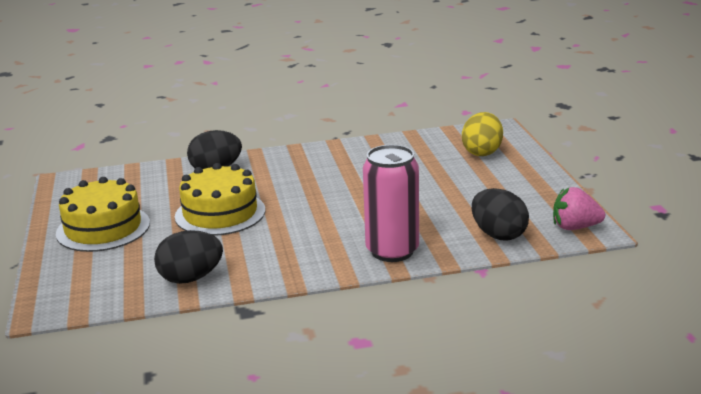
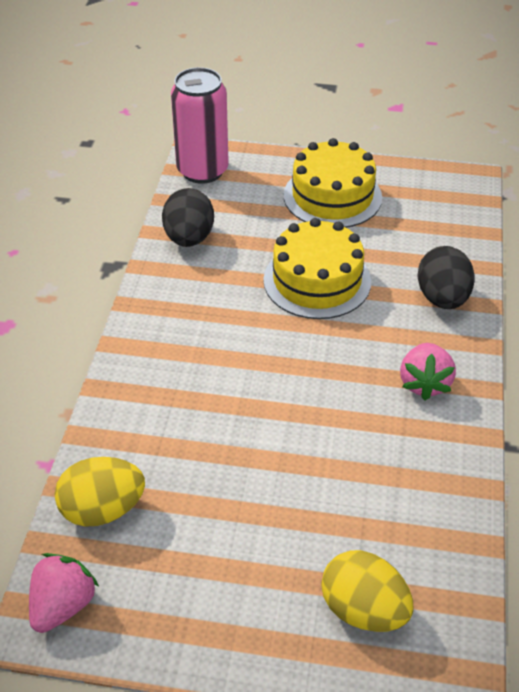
camera: 110 degrees right, 20 degrees up
pink can [363,145,419,262] -> pink can moved to [171,67,229,184]
black egg [472,188,529,240] -> yellow egg [55,457,145,527]
none -> pink strawberry [400,343,456,400]

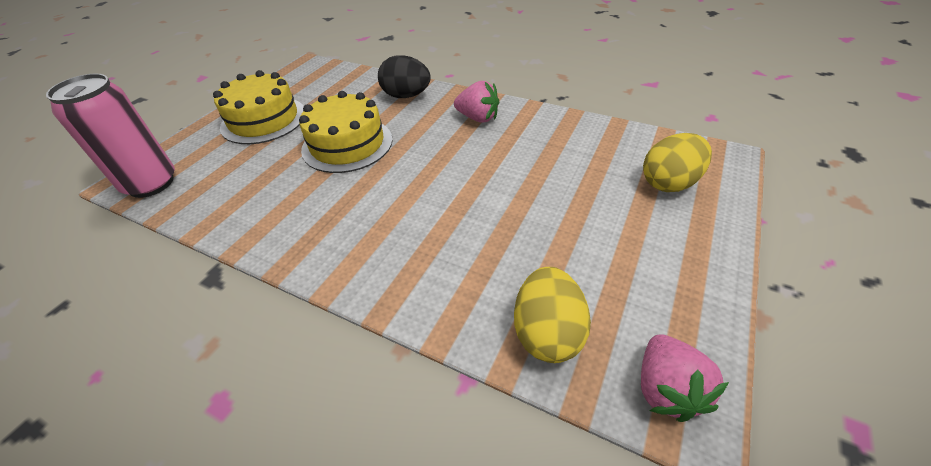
camera: 70 degrees left, 0 degrees up
pink strawberry [29,553,99,633] -> pink strawberry turned 135 degrees counterclockwise [641,334,729,422]
black egg [162,188,214,247] -> none

